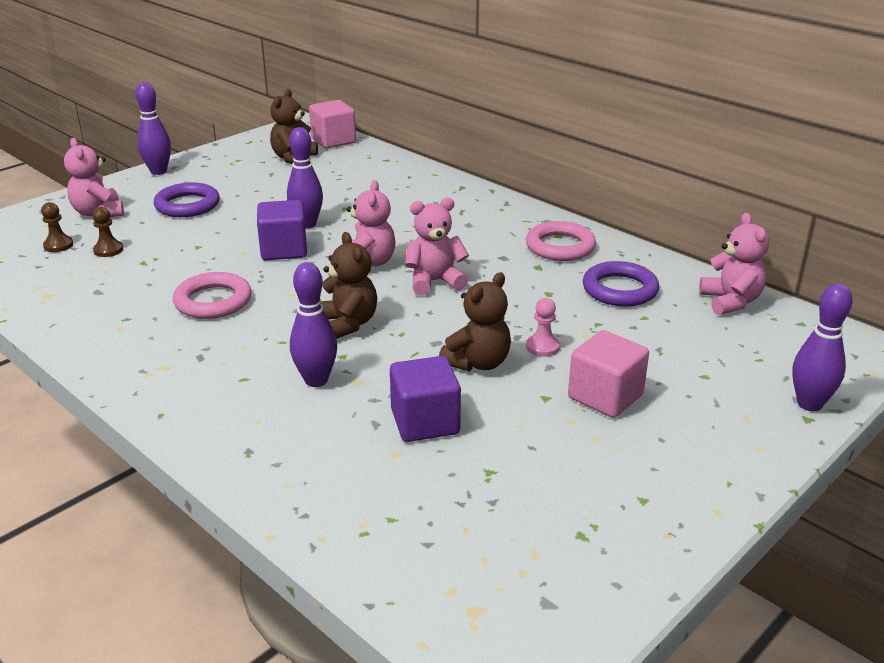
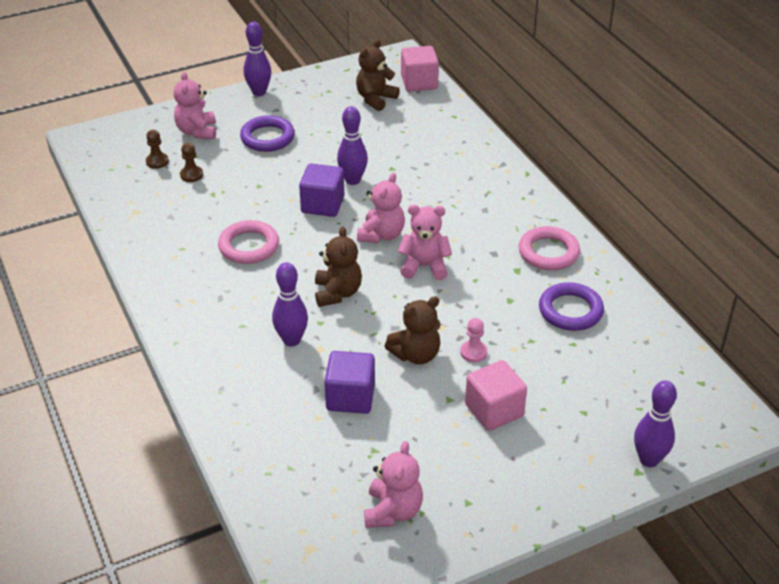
camera: 20 degrees right, 10 degrees up
pink teddy bear [699,213,769,315] -> pink teddy bear moved to [364,441,423,528]

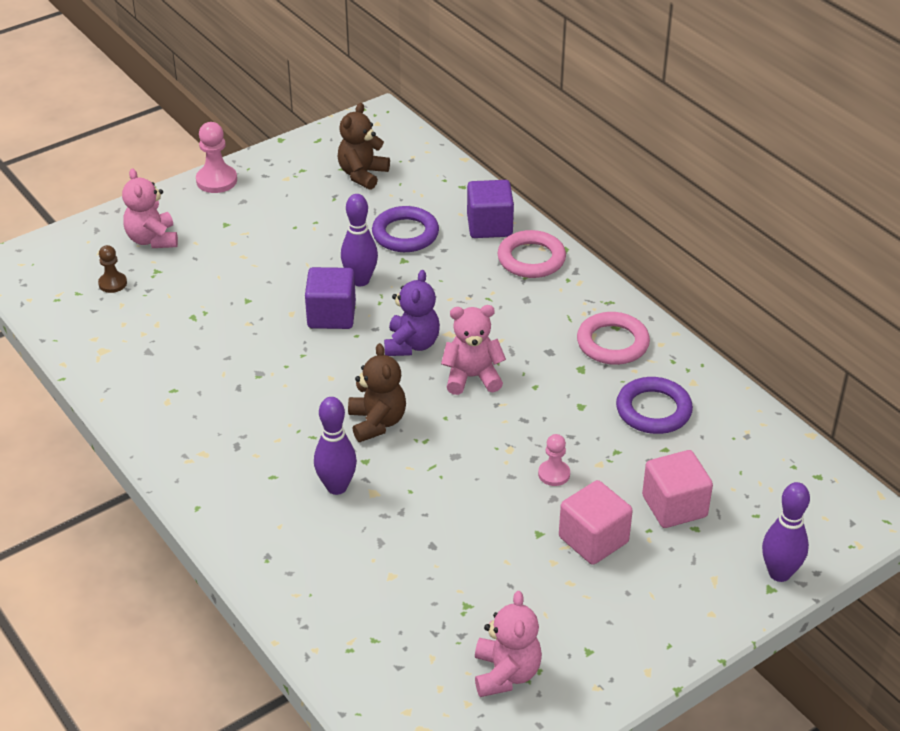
camera: 10 degrees left, 0 degrees up
brown pawn [180,143,203,182] -> none
pink ring [218,220,279,264] -> pink ring moved to [498,230,566,278]
purple ring [240,115,295,152] -> purple ring moved to [372,206,439,252]
purple bowling pin [244,22,271,96] -> pink pawn [196,122,237,193]
purple cube [325,351,375,414] -> purple cube moved to [467,180,514,238]
pink teddy bear [357,173,405,243] -> purple teddy bear [384,270,440,356]
brown teddy bear [385,296,441,364] -> none
pink cube [401,46,439,92] -> pink cube moved to [642,450,713,528]

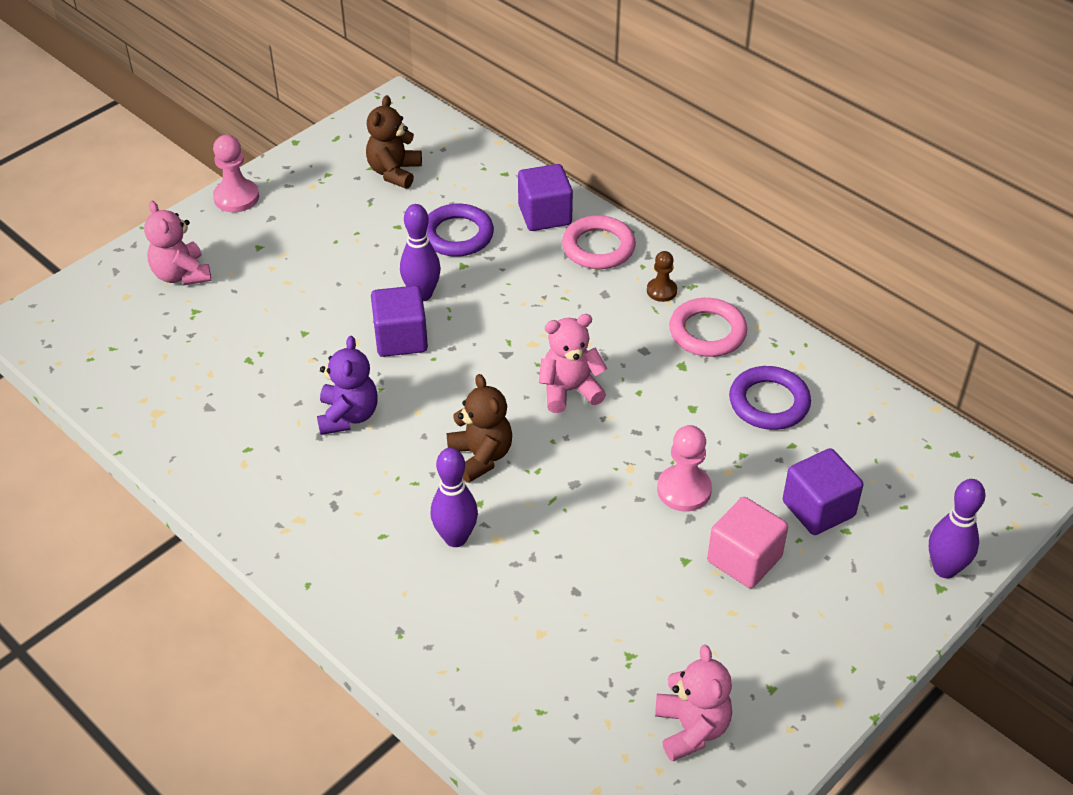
camera: 10 degrees left, 5 degrees up
brown pawn [98,245,127,293] -> brown pawn moved to [647,251,677,302]
purple teddy bear [384,270,440,356] -> purple teddy bear moved to [317,336,378,435]
pink pawn [538,434,570,486] -> pink pawn [657,425,712,512], size x1.58
pink cube [642,450,713,528] -> purple cube [783,448,863,535]

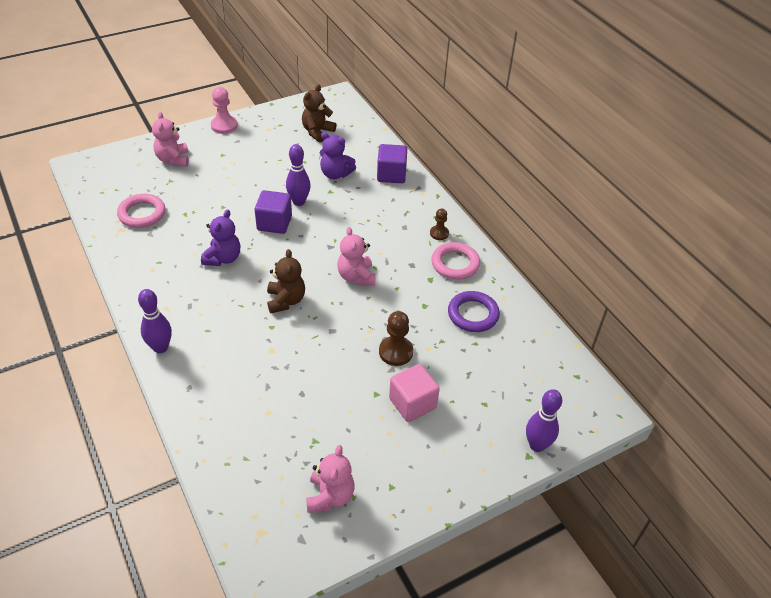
camera: 15 degrees right, 0 degrees up
purple ring [426,203,494,257] -> purple teddy bear [320,132,356,179]
purple bowling pin [431,448,478,547] -> purple bowling pin moved to [138,289,172,353]
pink teddy bear [539,314,607,413] -> pink teddy bear turned 105 degrees counterclockwise [337,227,376,286]
pink ring [562,215,636,269] -> pink ring moved to [117,194,165,228]
pink pawn [657,425,712,512] -> brown pawn [379,311,414,366]
purple cube [783,448,863,535] -> none

